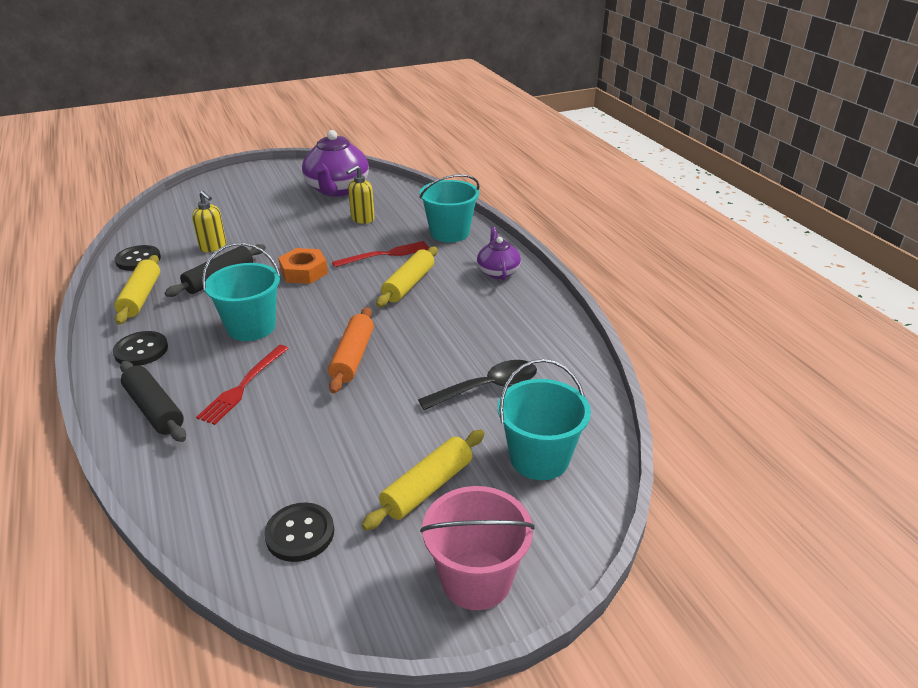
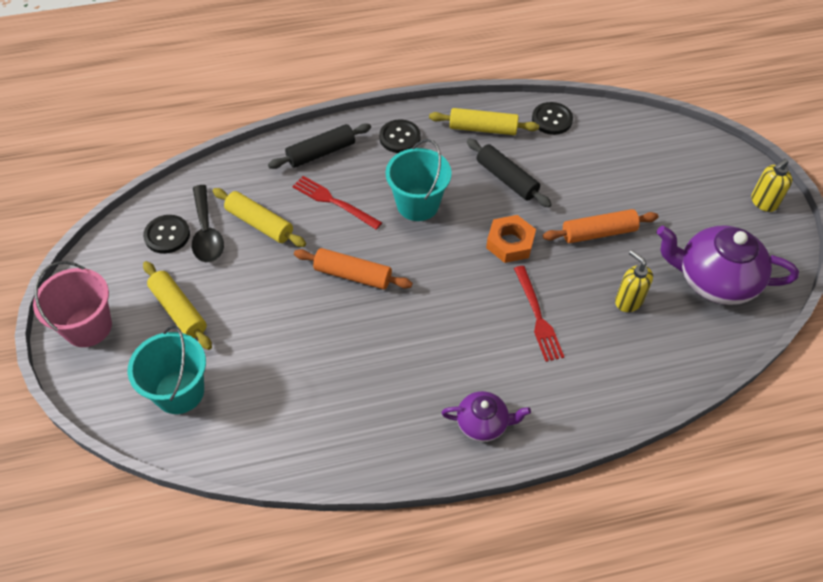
camera: 100 degrees right, 20 degrees up
yellow soap dispenser [192,191,226,252] -> yellow soap dispenser moved to [751,159,792,212]
yellow rolling pin [376,247,437,307] -> yellow rolling pin moved to [213,188,306,247]
black spoon [418,360,537,410] -> black spoon moved to [192,185,224,262]
turquoise bucket [419,174,479,242] -> none
none -> orange rolling pin [543,209,658,243]

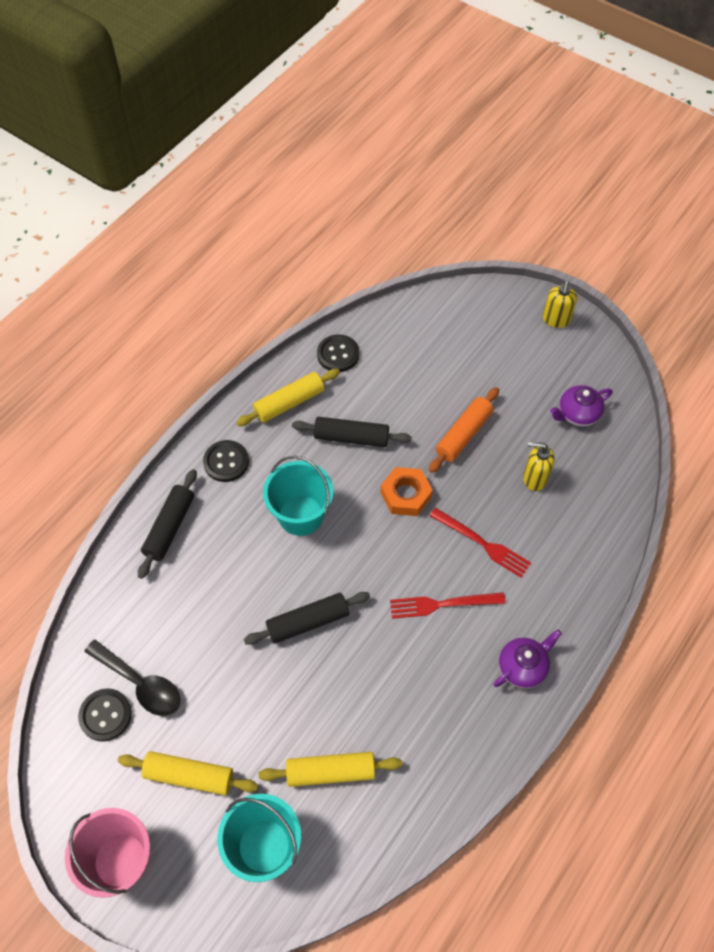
camera: 40 degrees left, 5 degrees up
yellow rolling pin [213,188,306,247] -> yellow rolling pin moved to [259,752,402,787]
red fork [292,176,382,230] -> red fork moved to [390,592,506,619]
orange rolling pin [294,248,413,289] -> black rolling pin [244,592,370,645]
purple teapot [657,225,799,305] -> purple teapot [550,385,613,426], size x0.55

